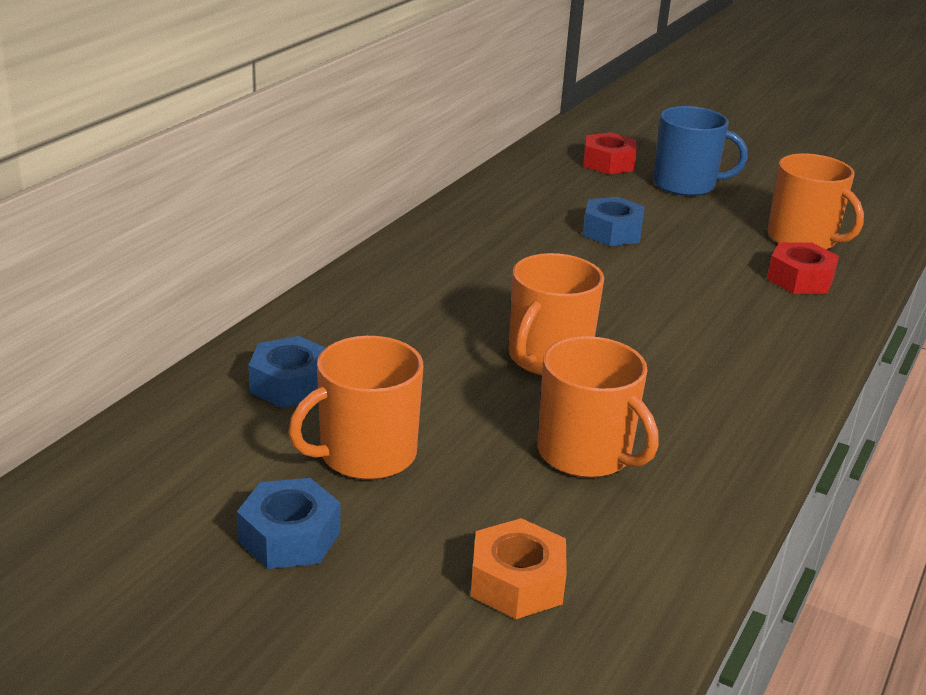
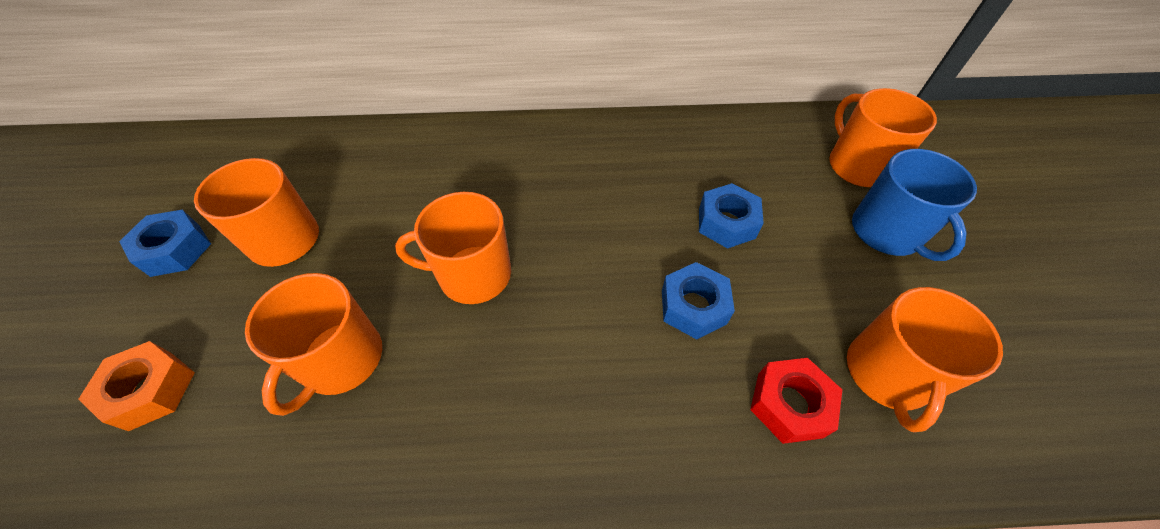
camera: 60 degrees right, 25 degrees up
blue nut [248,336,326,408] -> blue nut moved to [662,262,735,339]
red nut [583,132,637,174] -> orange mug [829,88,937,187]

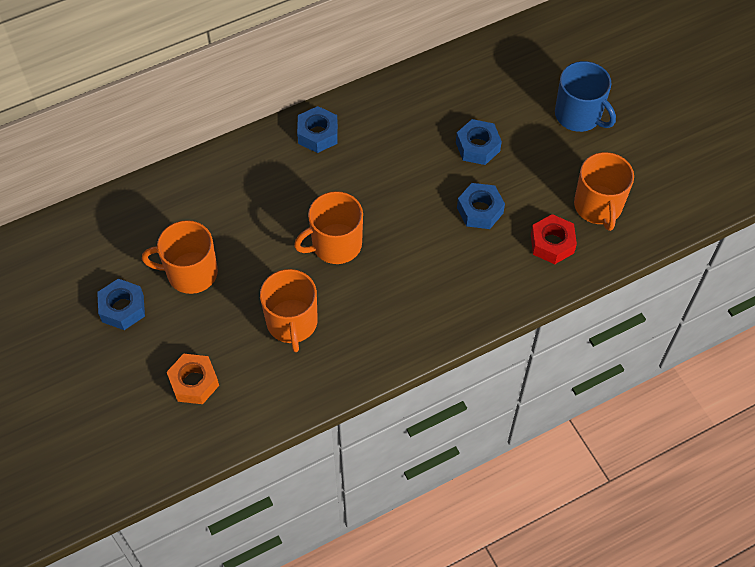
camera: 25 degrees left, 5 degrees up
orange mug [829,88,937,187] -> none
none -> blue nut [297,106,338,153]

